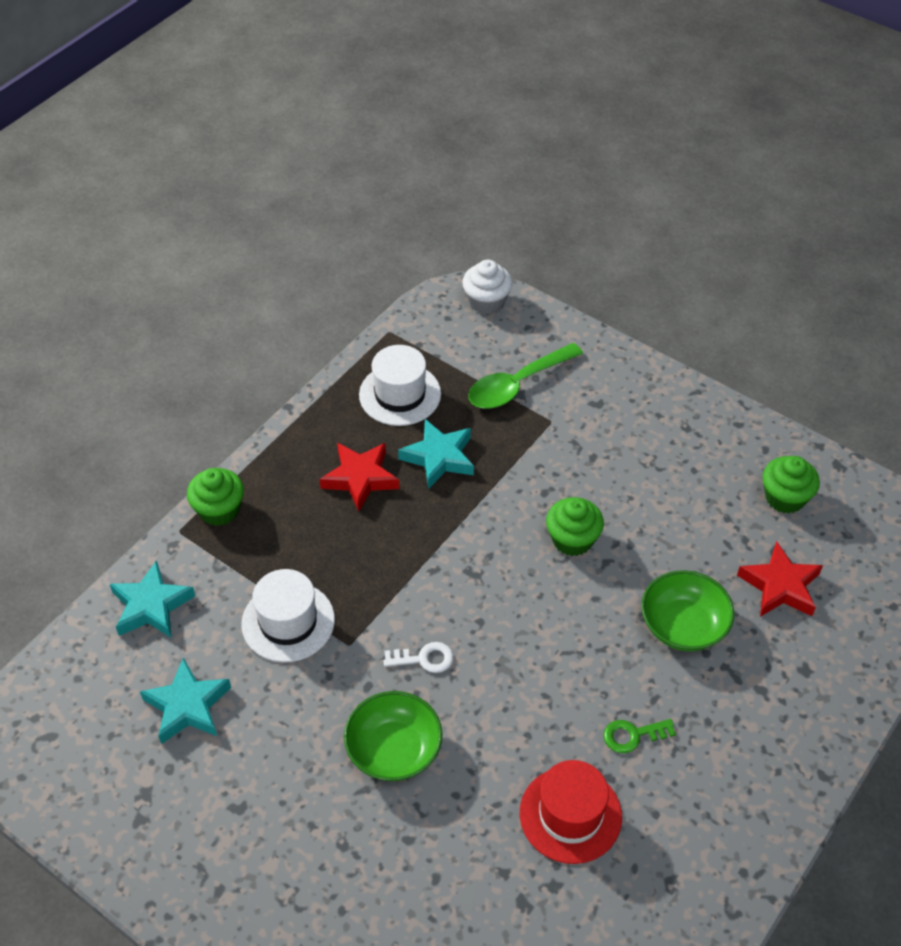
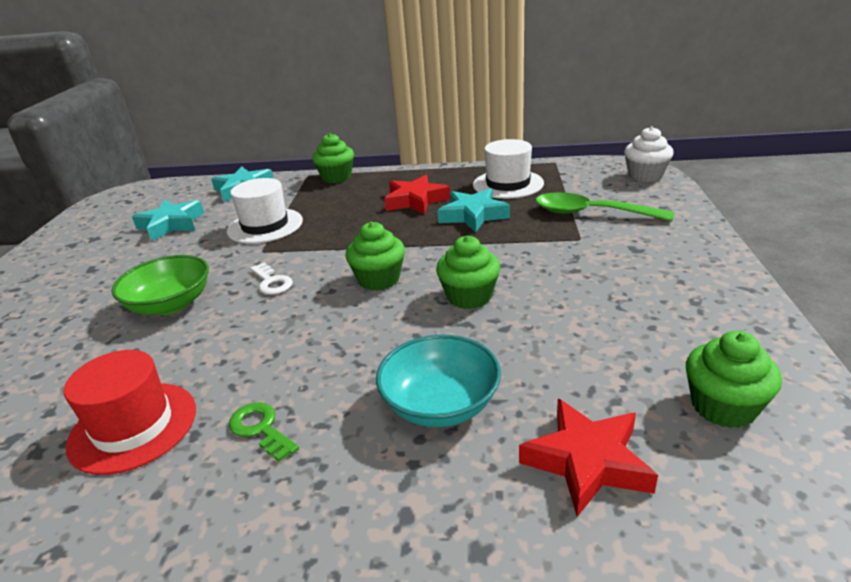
camera: 60 degrees right, 20 degrees down
green bowl [641,570,734,651] -> turquoise bowl [376,334,501,427]
none -> green cupcake [345,222,405,291]

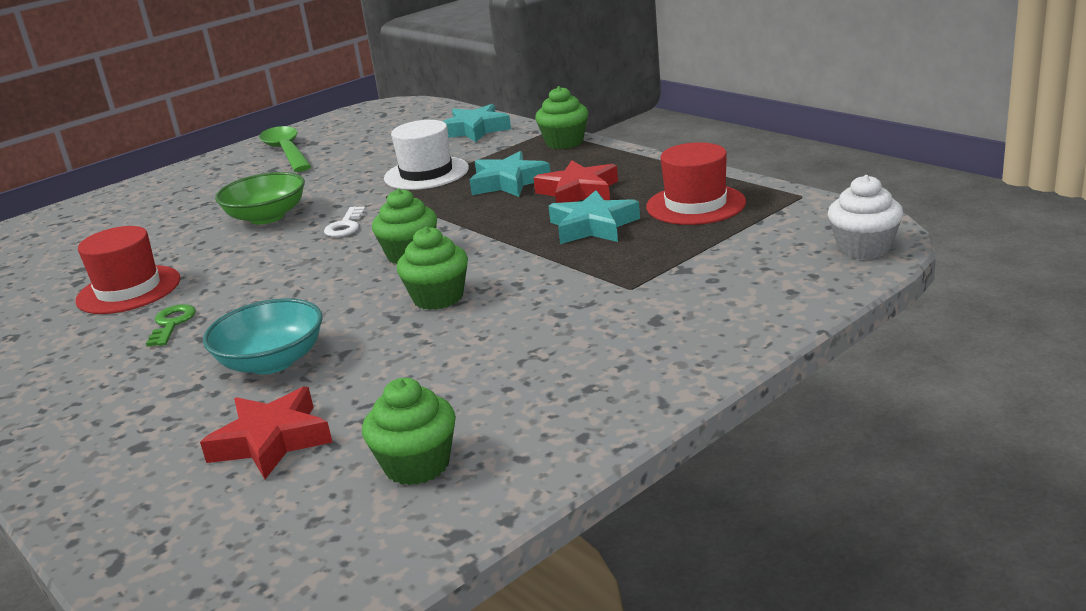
camera: 45 degrees right, 5 degrees down
turquoise star [132,200,204,241] -> turquoise star moved to [470,151,550,197]
white hat [473,139,544,199] -> red hat [646,142,746,225]
green spoon [536,192,674,222] -> green spoon moved to [259,126,312,172]

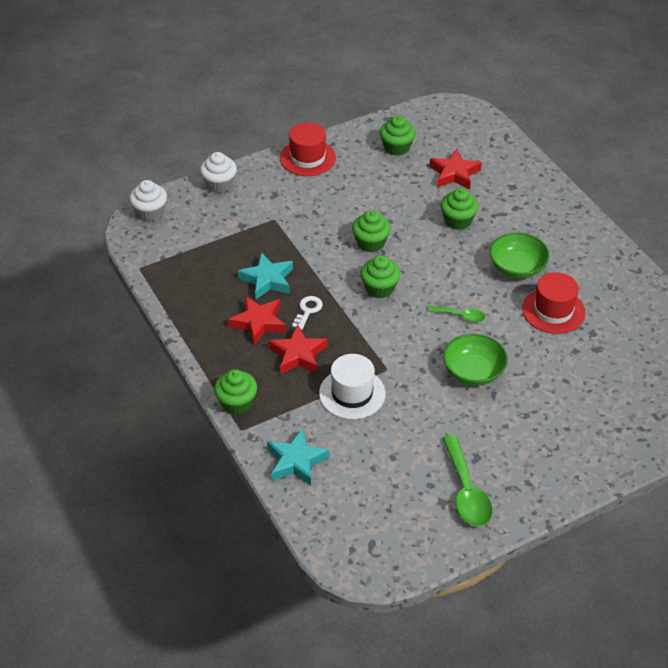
camera: 170 degrees left, 20 degrees up
green key [146,304,196,347] -> green bowl [489,232,550,279]
turquoise bowl [203,298,323,374] -> green cupcake [441,188,479,230]
white key [324,206,365,237] -> white key moved to [292,296,323,330]
turquoise star [470,151,550,197] -> red star [268,324,328,374]
red hat [646,142,746,225] -> red hat moved to [280,122,336,176]
none -> white cupcake [200,152,237,193]
none -> green spoon [427,306,485,322]

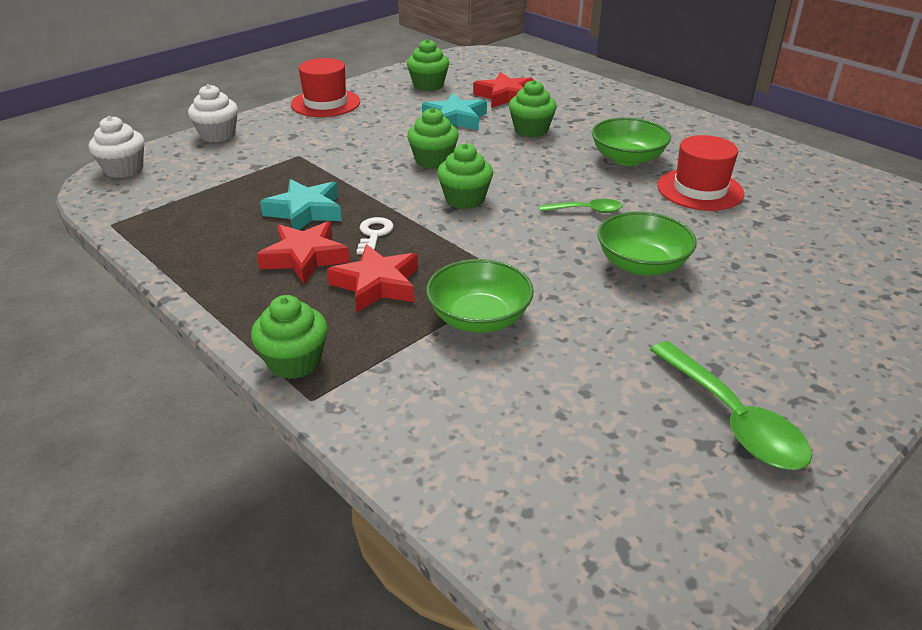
camera: 15 degrees left, 10 degrees down
turquoise star [267,428,330,486] -> turquoise star moved to [422,93,487,130]
white hat [319,354,386,419] -> green bowl [426,259,534,333]

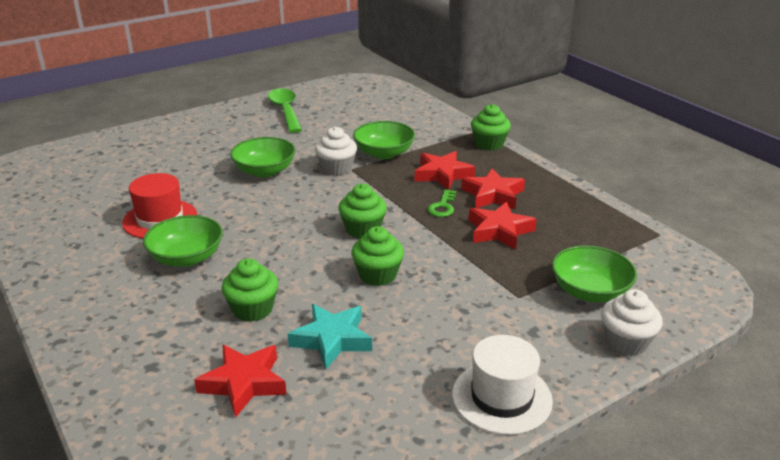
camera: 170 degrees left, 5 degrees down
white cupcake [89,116,144,178] -> white cupcake moved to [315,127,357,175]
turquoise star [260,179,342,230] -> red star [469,202,537,250]
red hat [291,58,360,117] -> white hat [452,335,553,435]
white key [357,217,394,254] -> green key [428,189,456,217]
green cupcake [407,39,449,91] -> none
green spoon [540,199,622,213] -> none
none -> green bowl [552,245,637,302]

